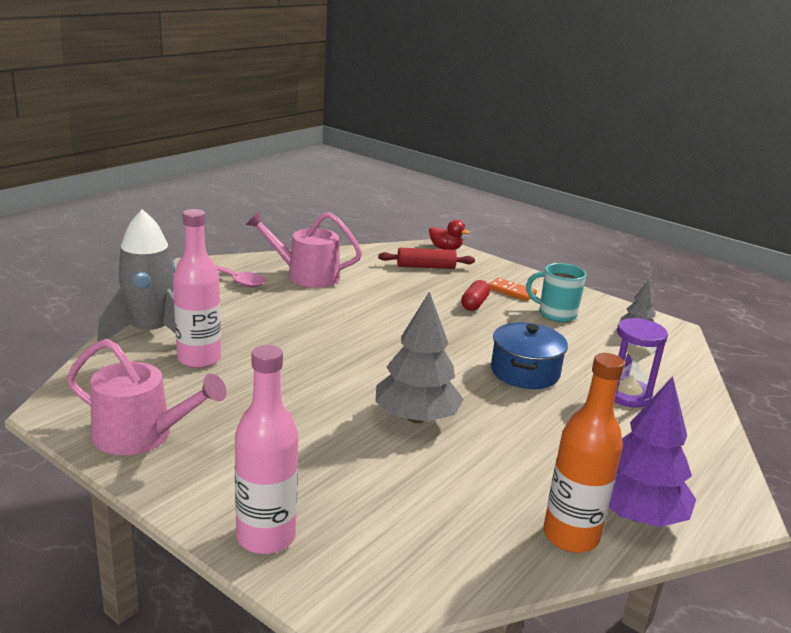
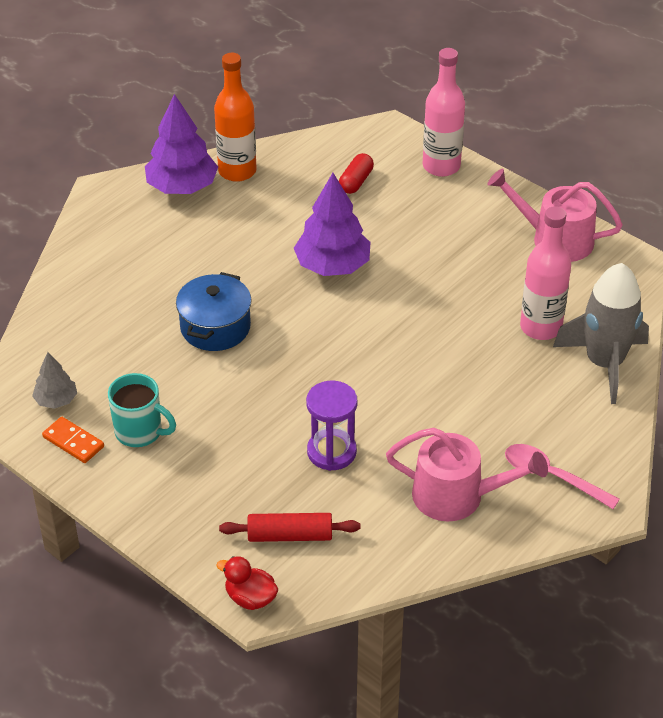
camera: 175 degrees left, 20 degrees up
grey tree [375,292,464,423] -> purple tree [294,173,371,276]
red capsule [461,280,490,311] -> red capsule moved to [339,153,374,194]
orange domino [488,278,537,301] -> orange domino moved to [42,417,104,463]
purple hourglass [614,318,668,408] -> purple hourglass moved to [306,381,357,471]

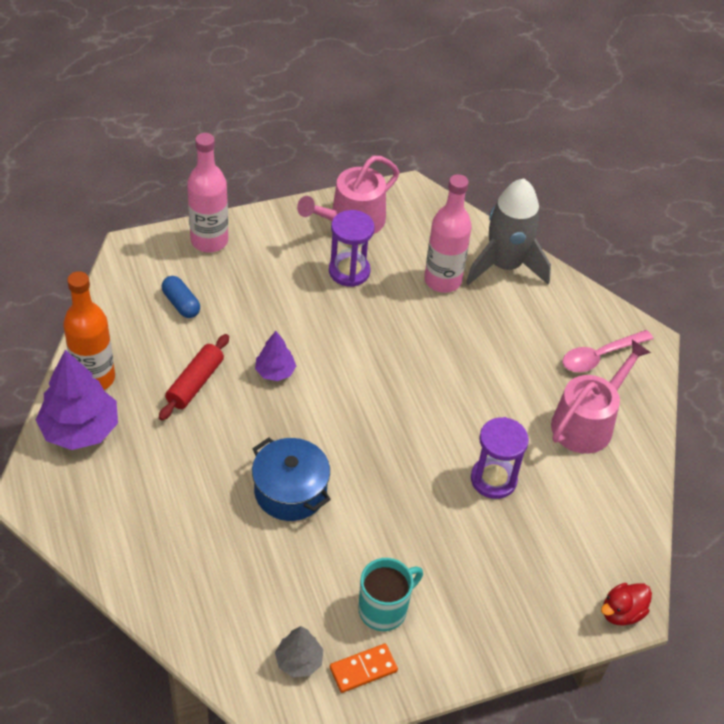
camera: 65 degrees left, 5 degrees up
red rolling pin [219,513,360,542] -> red rolling pin moved to [159,334,229,421]
purple tree [294,173,371,276] -> purple tree [255,331,296,381], size x0.54
red capsule [339,153,374,194] -> blue capsule [162,276,200,318]
none -> purple hourglass [329,210,374,287]

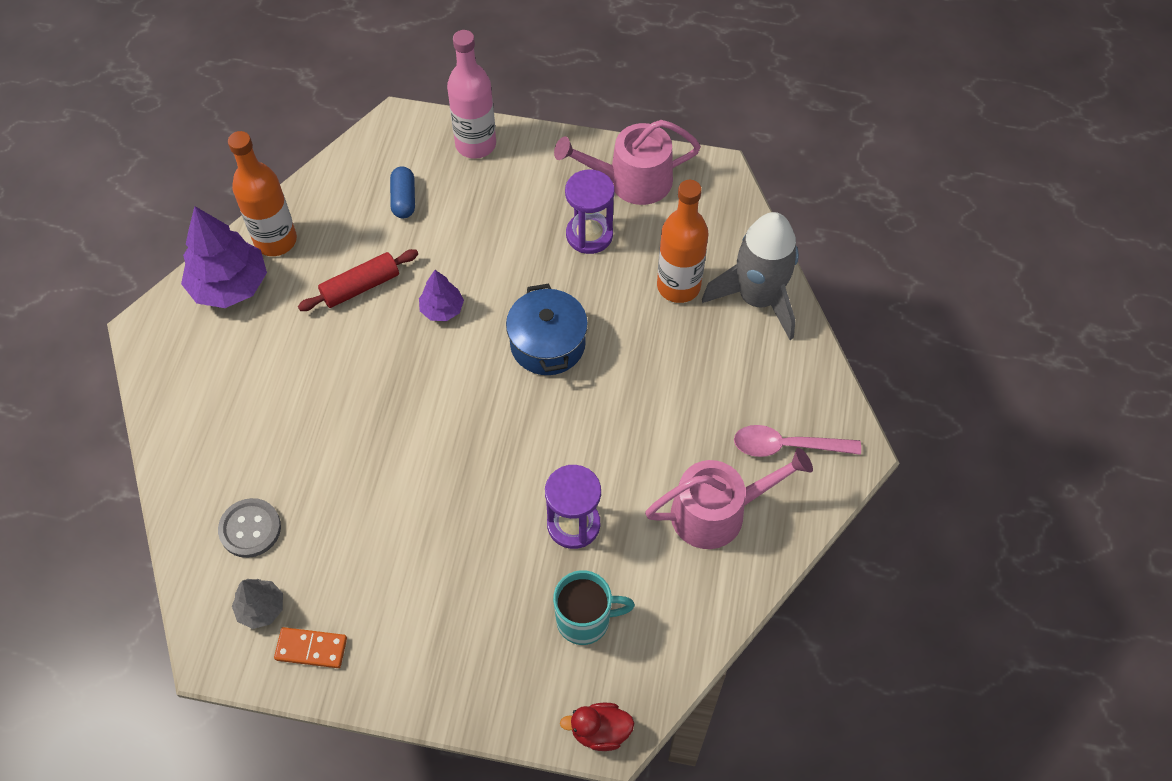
camera: 35 degrees right, 10 degrees up
blue pot [252,438,331,521] -> blue pot moved to [506,283,588,375]
turquoise mug [359,558,423,631] -> turquoise mug moved to [553,570,635,645]
pink bottle [424,174,472,293] -> orange bottle [657,180,708,303]
none -> grey button [218,498,281,558]

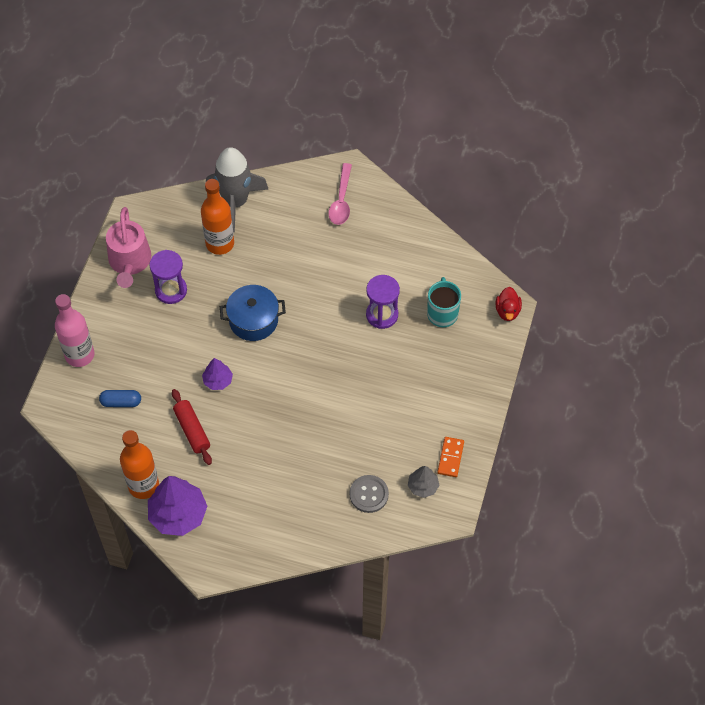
camera: 85 degrees left, 0 degrees up
pink watering can [645,448,813,549] -> none

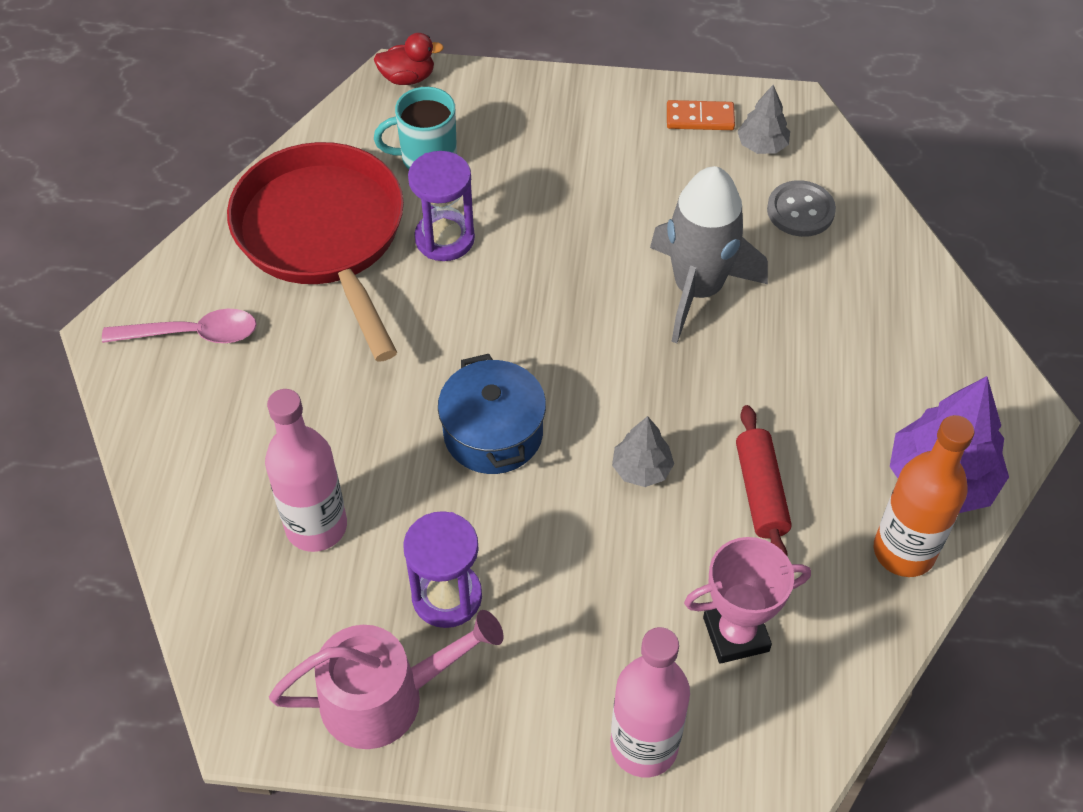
camera: 100 degrees left, 5 degrees down
blue capsule [99,390,141,407] -> pink trophy [684,537,811,664]
red rolling pin [172,389,212,465] -> red rolling pin turned 60 degrees counterclockwise [736,405,792,556]
orange bottle [201,179,234,255] -> pink bottle [265,389,347,552]
purple tree [202,358,233,390] -> grey tree [612,416,674,487]
grey rocket [206,147,269,232] -> grey rocket moved to [650,166,768,343]
none -> red pan [227,142,404,362]

